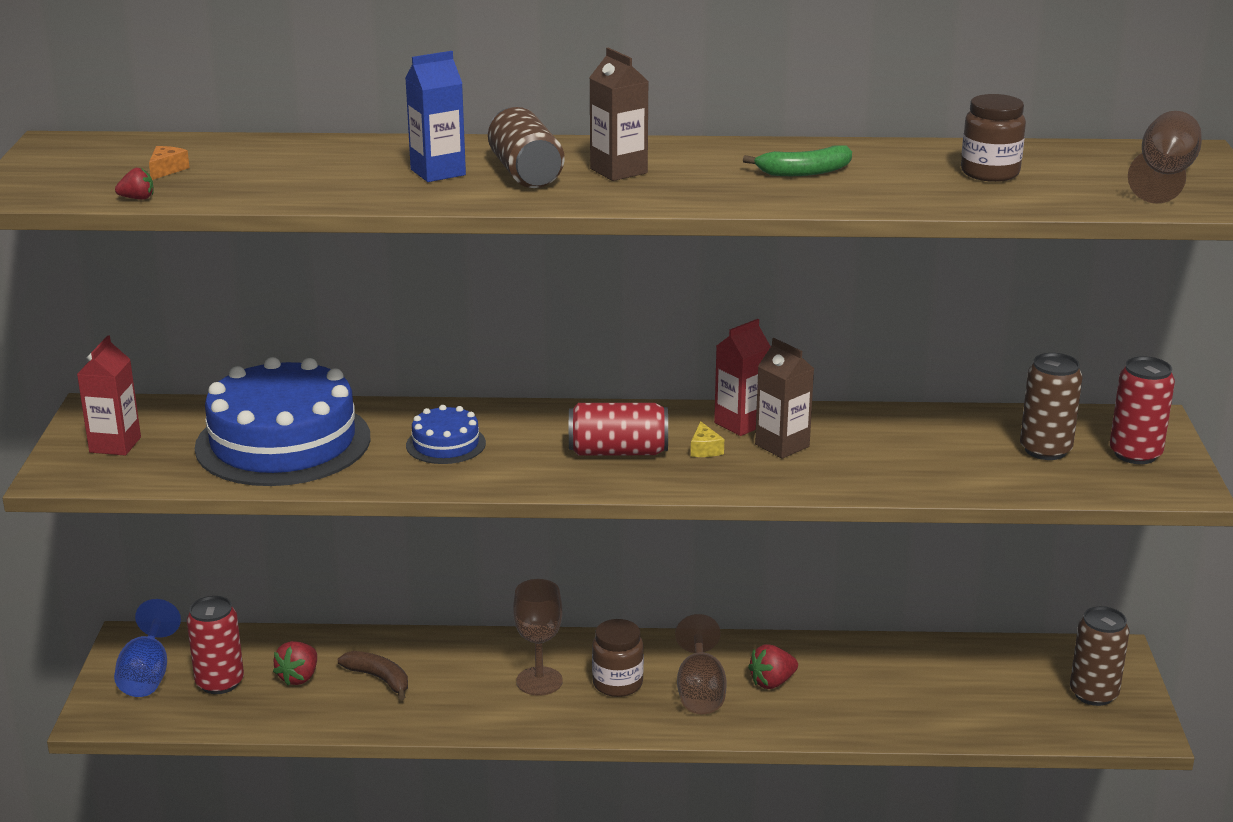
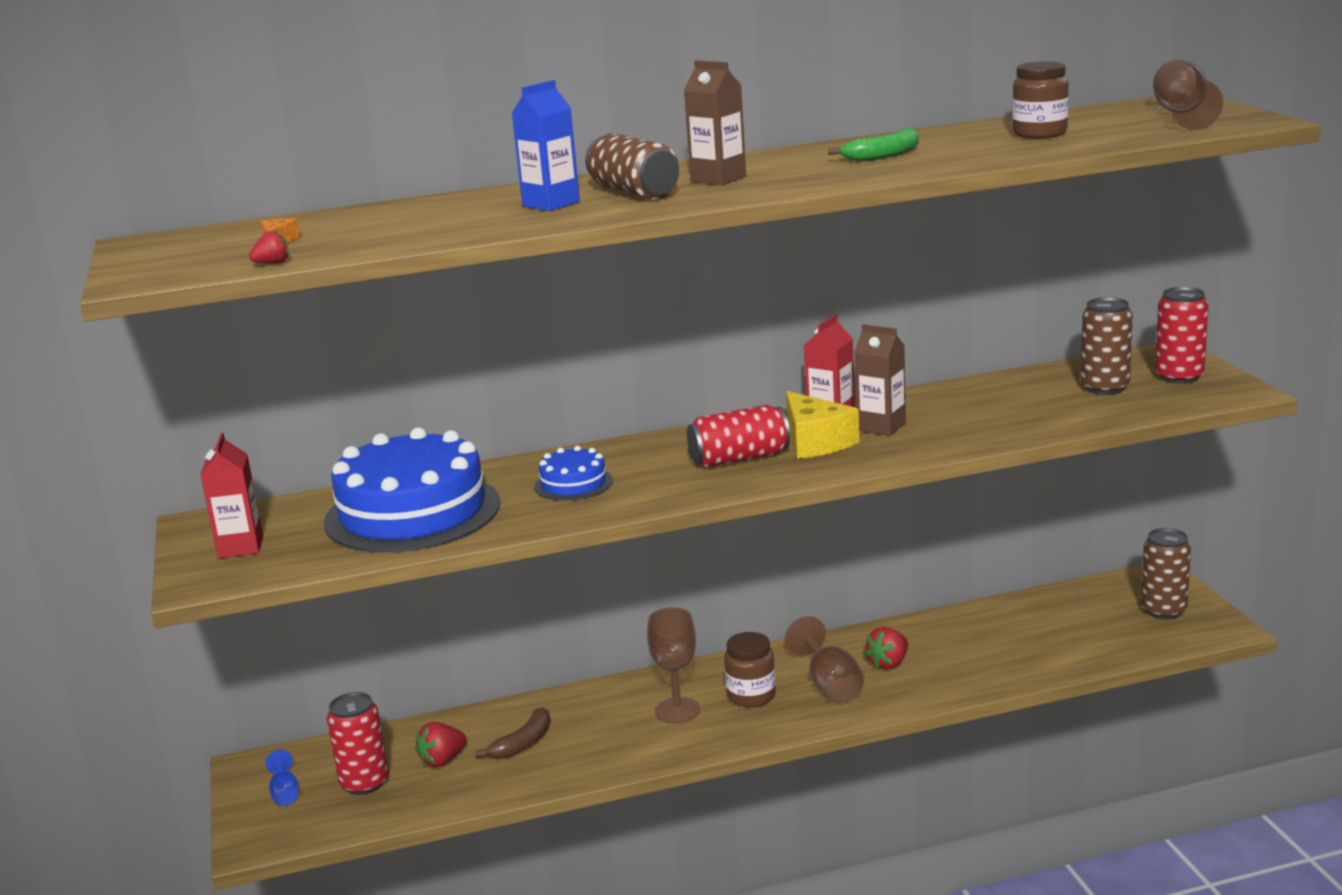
camera: 15 degrees left, 5 degrees down
blue goblet [114,599,181,697] -> blue goblet [265,750,299,806], size x0.57
red strawberry [273,641,317,685] -> red strawberry turned 45 degrees clockwise [415,722,467,767]
brown banana [338,651,408,700] -> brown banana turned 105 degrees clockwise [475,708,550,759]
yellow cheese [691,421,724,457] -> yellow cheese [786,391,859,459], size x2.20

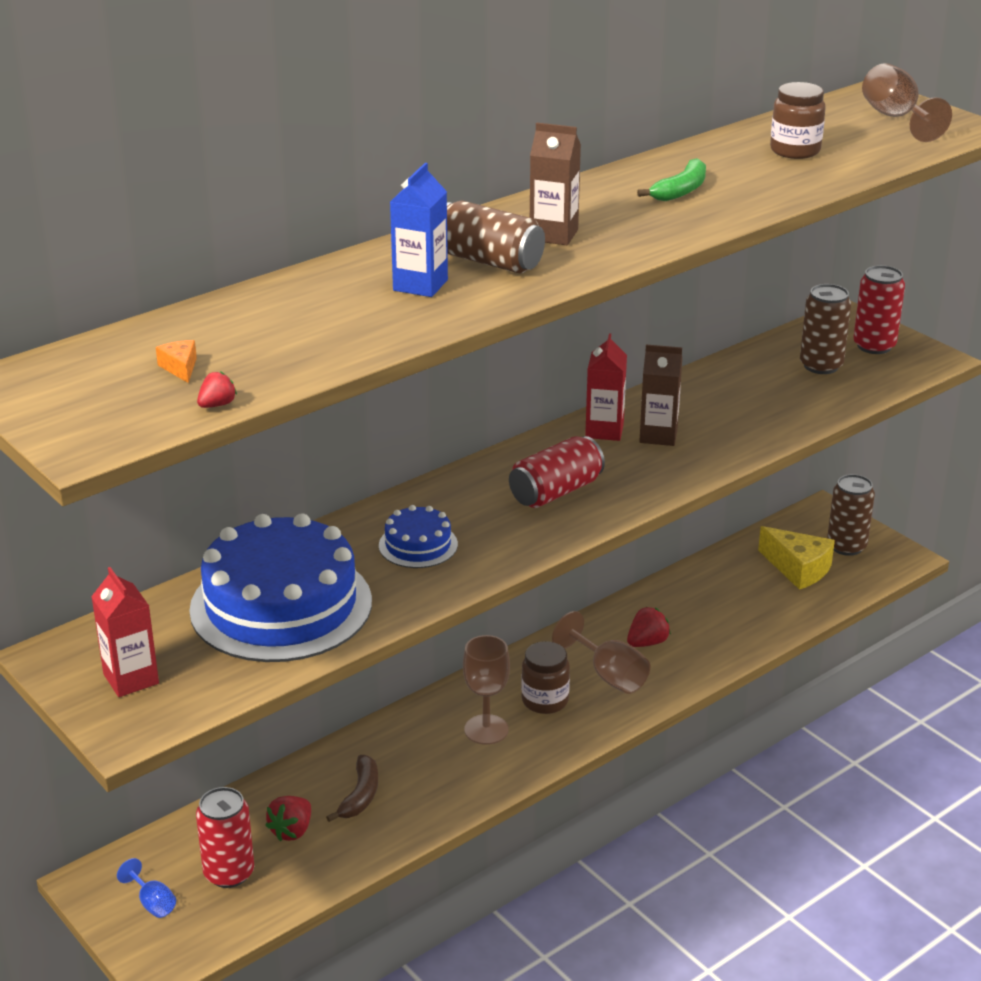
camera: 25 degrees left, 10 degrees up
yellow cheese [786,391,859,459] -> yellow cheese moved to [758,526,835,590]
red strawberry [865,627,908,669] -> red strawberry turned 150 degrees counterclockwise [627,607,671,647]

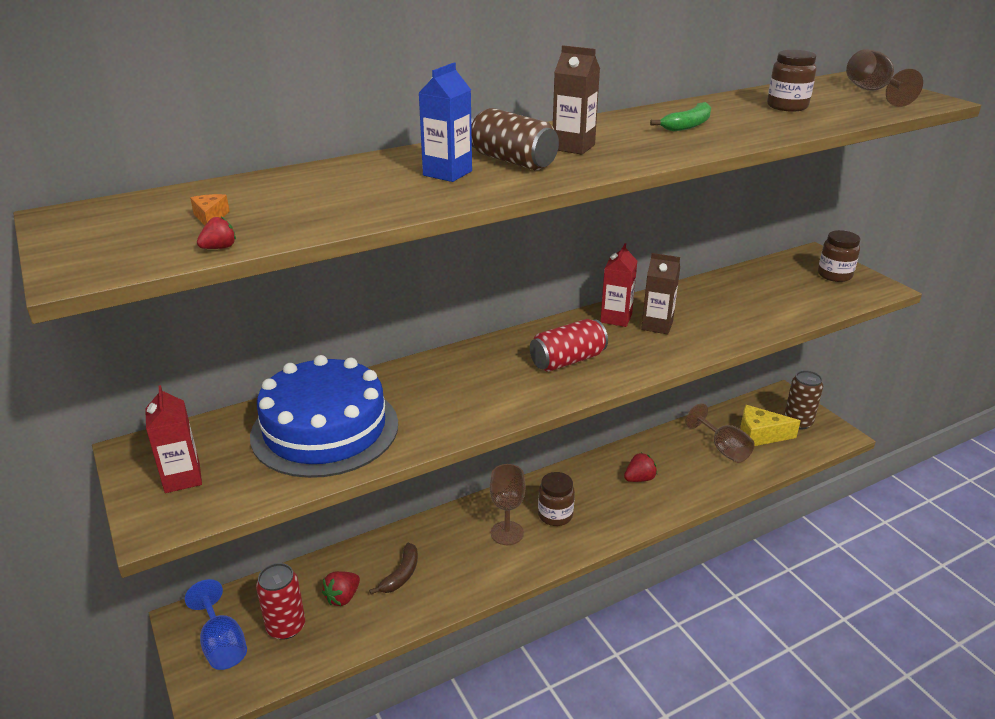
camera: 10 degrees right, 0 degrees up
blue goblet [117,858,176,918] -> blue goblet [185,579,247,670], size x1.76
blue cake [379,505,458,568] -> none
brown goblet [552,611,650,694] -> brown goblet moved to [685,403,755,463]
yellow cheese [758,526,835,590] -> yellow cheese turned 135 degrees clockwise [740,405,800,446]
brown can [800,284,851,374] -> none
red can [853,265,905,354] -> brown jar [818,230,860,282]

